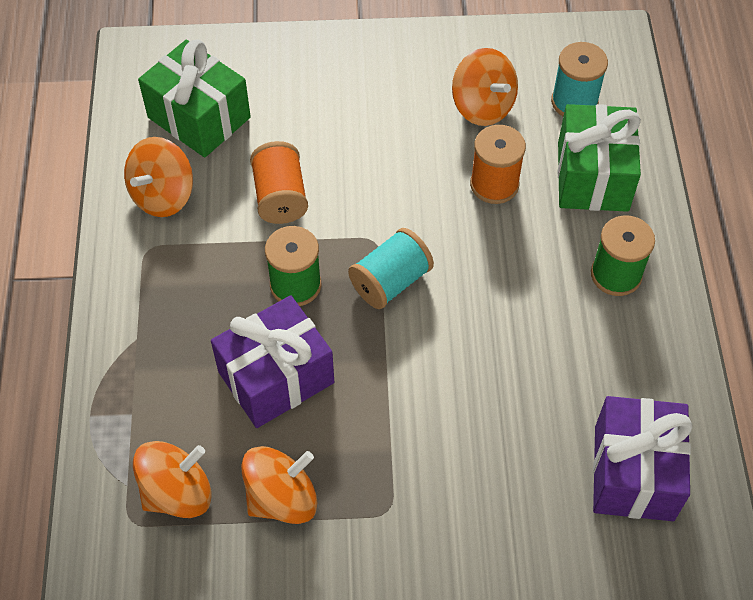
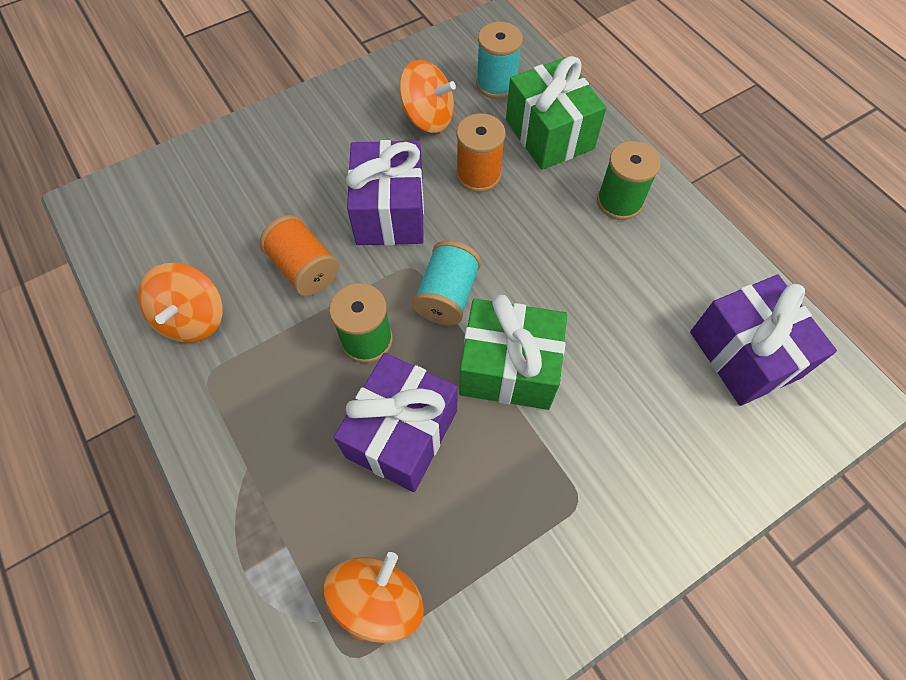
camera: 30 degrees left, 5 degrees up
green gift [138,39,251,158] -> green gift moved to [459,295,567,410]
orange spinning top [241,446,318,524] -> none
none -> purple gift [346,140,424,245]

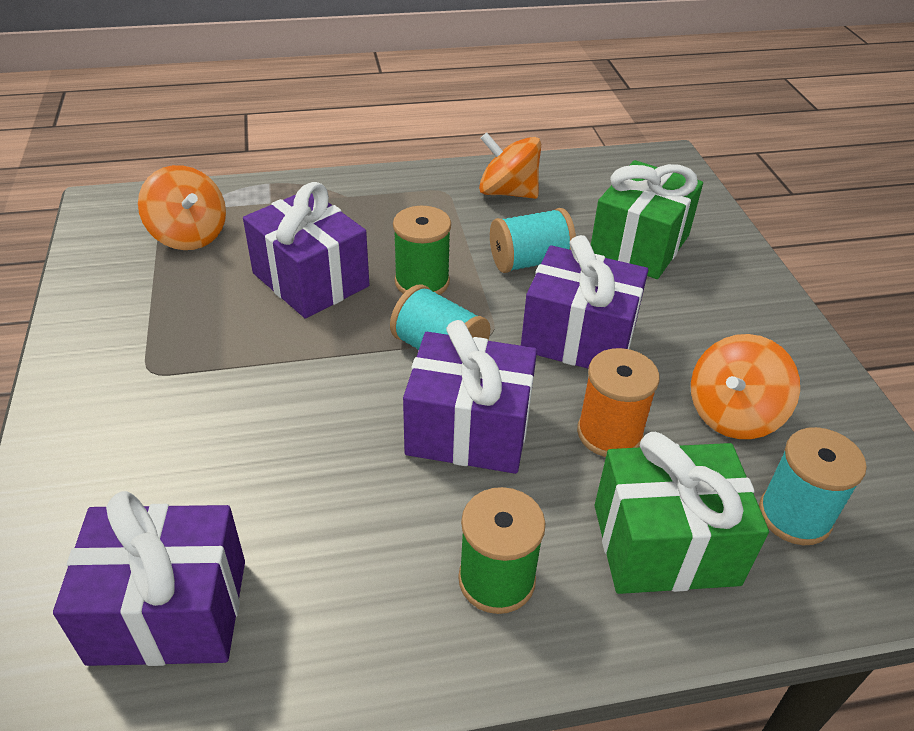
camera: 110 degrees right, 20 degrees down
orange spool [260,215,339,296] -> turquoise spool [490,208,576,273]
green gift [459,295,567,410] -> green gift moved to [591,160,703,279]
none -> purple gift [403,320,537,474]

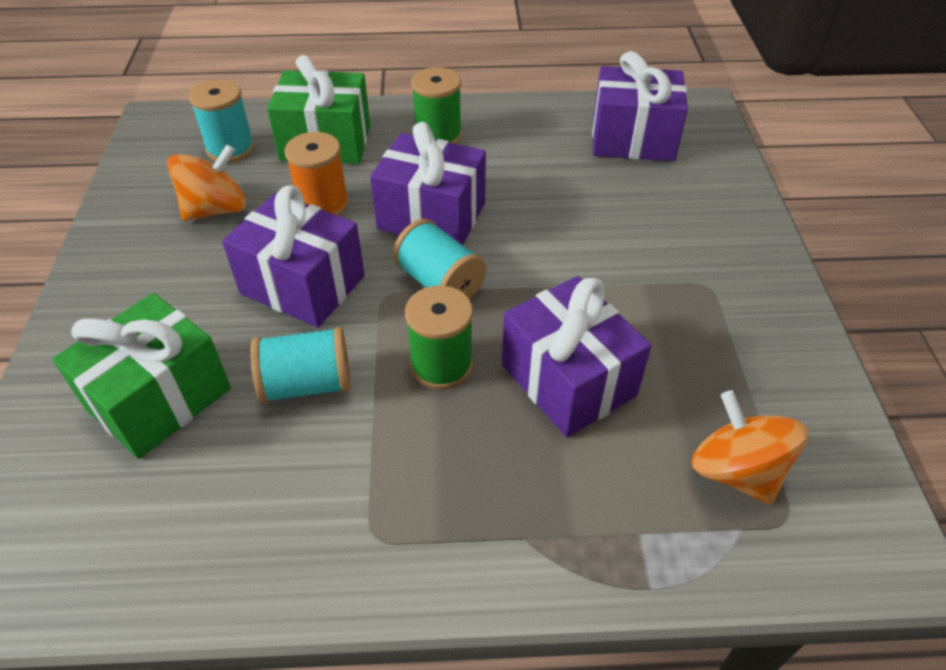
camera: 170 degrees left, 5 degrees up
orange spinning top [479,132,541,199] -> none

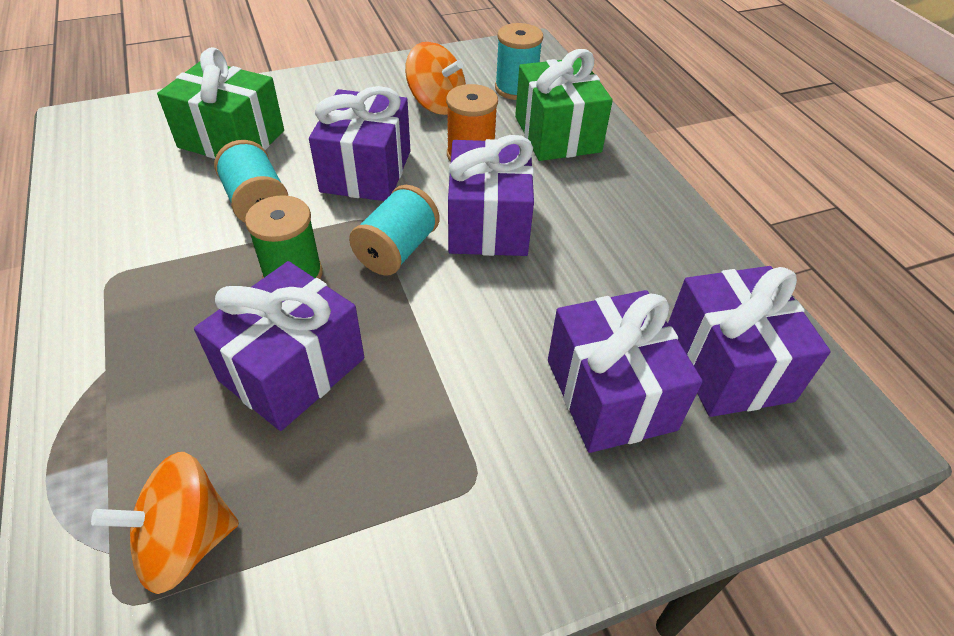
camera: 70 degrees right, 0 degrees up
green spool [411,67,462,144] -> none
orange spinning top [691,390,808,505] -> orange spinning top turned 150 degrees counterclockwise [91,452,239,594]
none -> purple gift [548,290,703,453]

